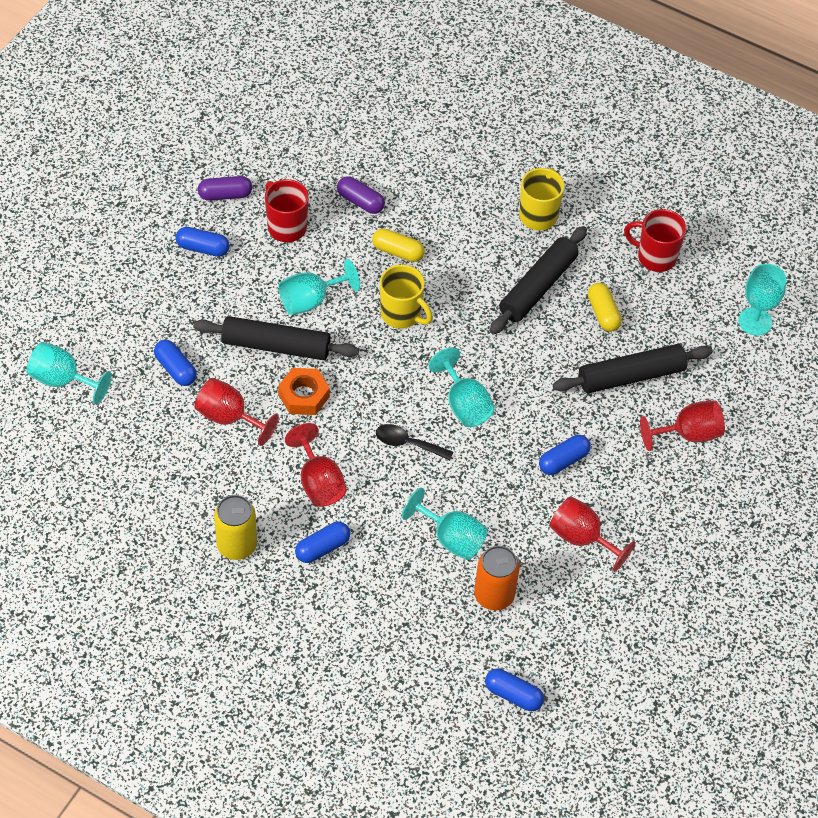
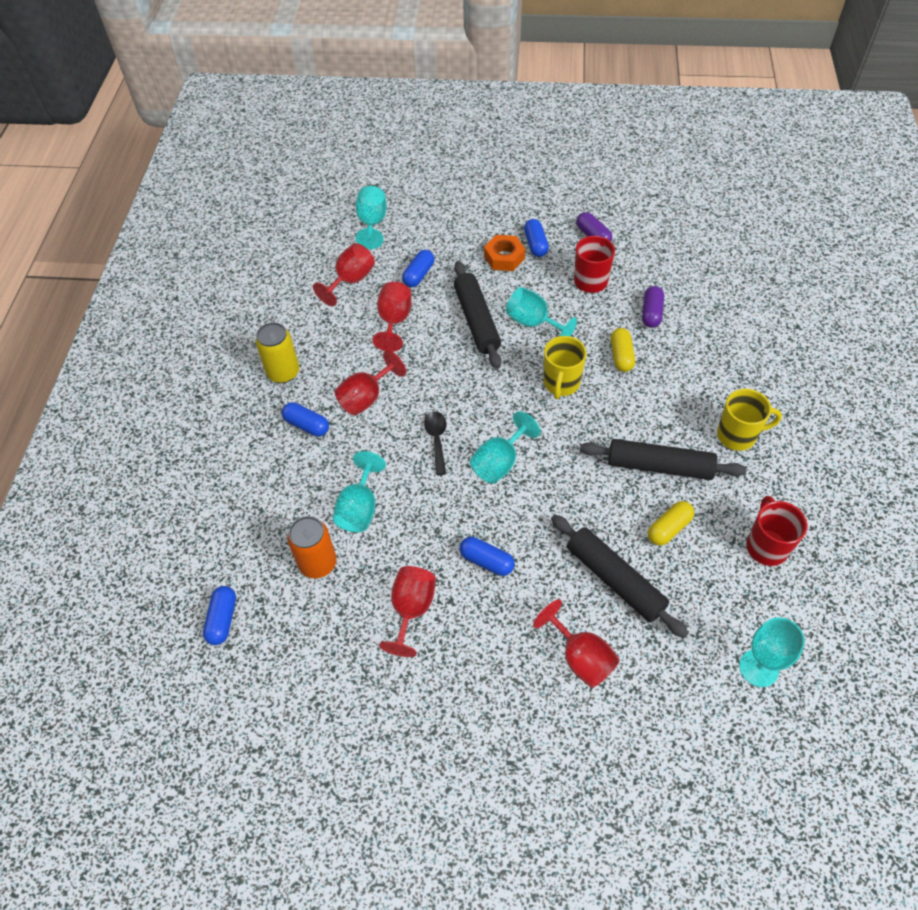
camera: 70 degrees right, 0 degrees up
orange nut [278,368,330,415] -> orange nut moved to [484,235,525,271]
none -> red goblet [313,243,375,306]

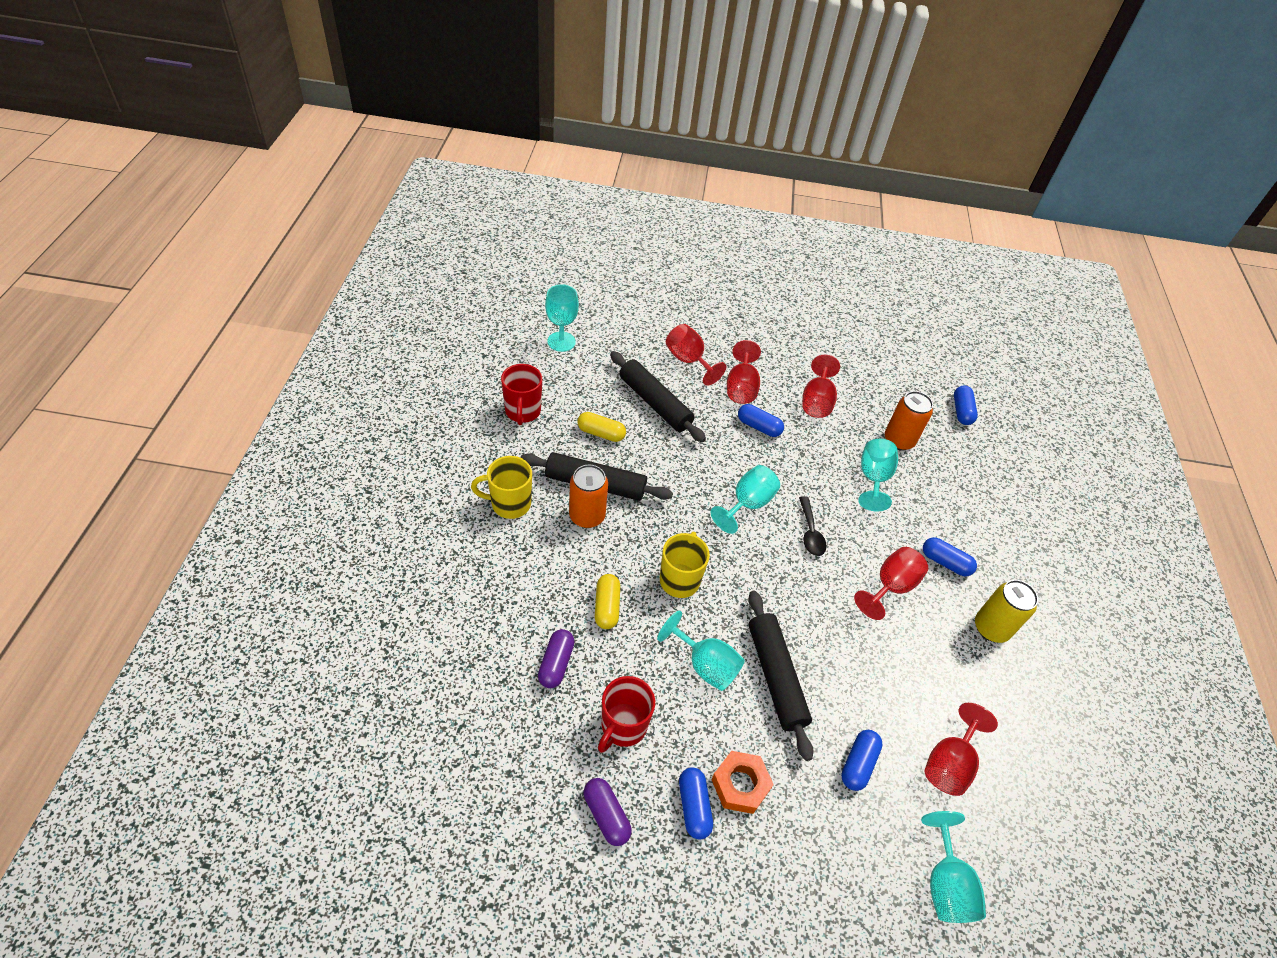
camera: 175 degrees right, 5 degrees down
red goblet [372,282,412,352] -> red goblet moved to [727,340,761,404]
yellow capsule [648,501,694,546] -> yellow capsule turned 60 degrees clockwise [577,412,626,442]
none -> orange can [569,465,608,528]

